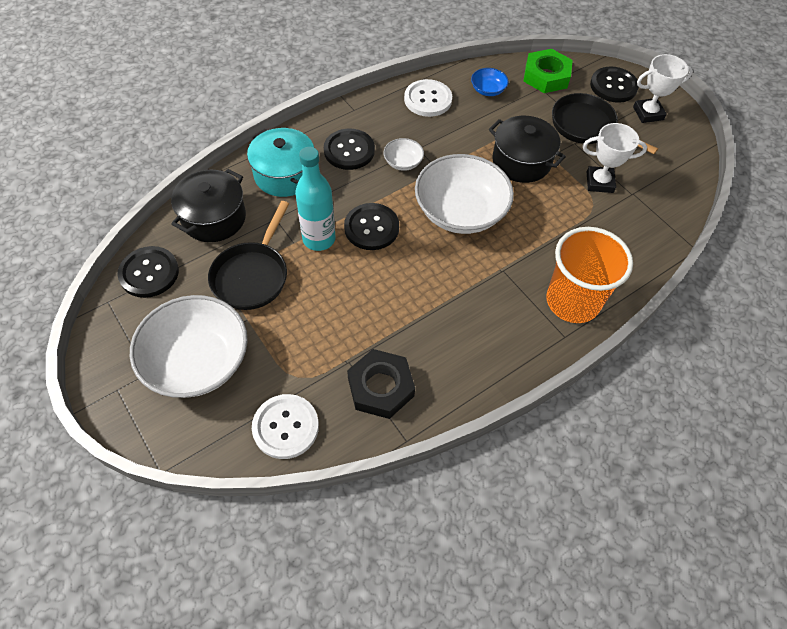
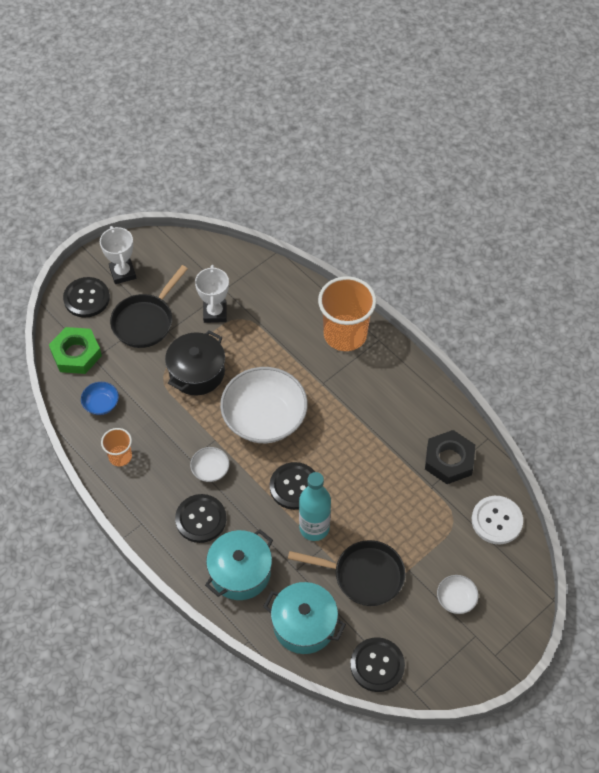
camera: 95 degrees left, 0 degrees up
white bowl [130,295,248,398] -> white bowl [437,575,479,614], size x0.44
black pot [171,169,246,242] -> turquoise pot [263,582,346,654]
white button [404,79,452,117] -> orange cup [101,428,132,466]

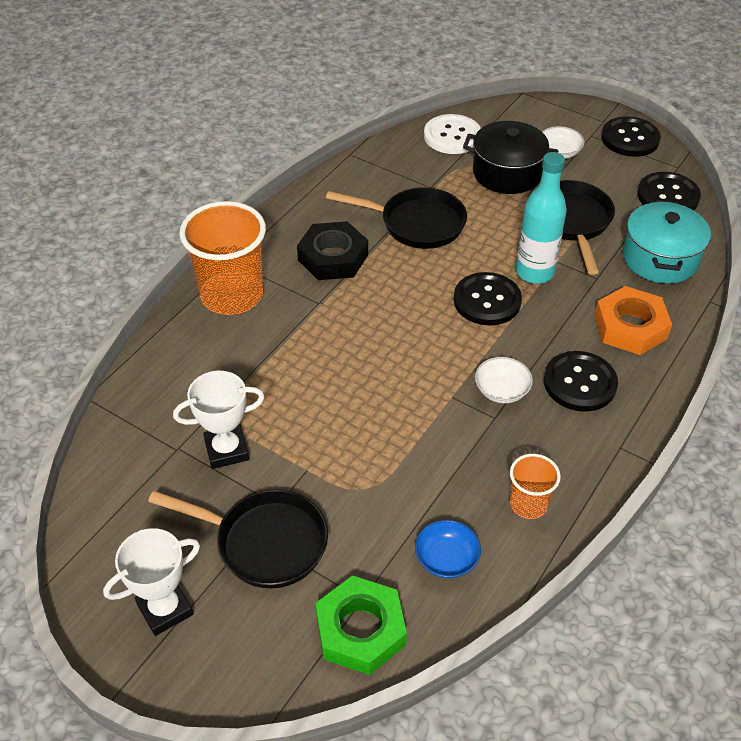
camera: 105 degrees left, 10 degrees down
black button [63,277,110,318] -> black button moved to [601,116,661,157]
black pot [165,330,225,395] -> black pot moved to [463,121,558,194]
turquoise pot [205,529,273,600] -> orange nut [594,286,672,355]
white bowl [220,367,308,443] -> none
black nut [425,430,475,484] -> black nut moved to [297,221,368,280]
none -> black pan [326,187,467,249]

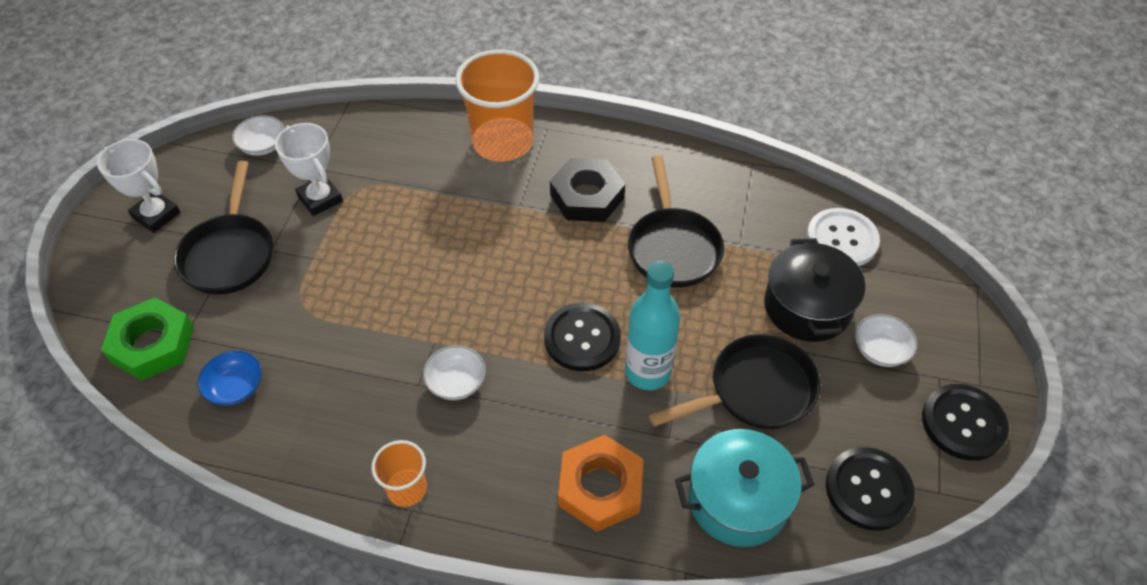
camera: 70 degrees right, 5 degrees up
orange cup [510,454,561,519] -> orange cup moved to [371,440,427,507]
black button [544,351,618,412] -> none
none -> white bowl [232,115,285,156]

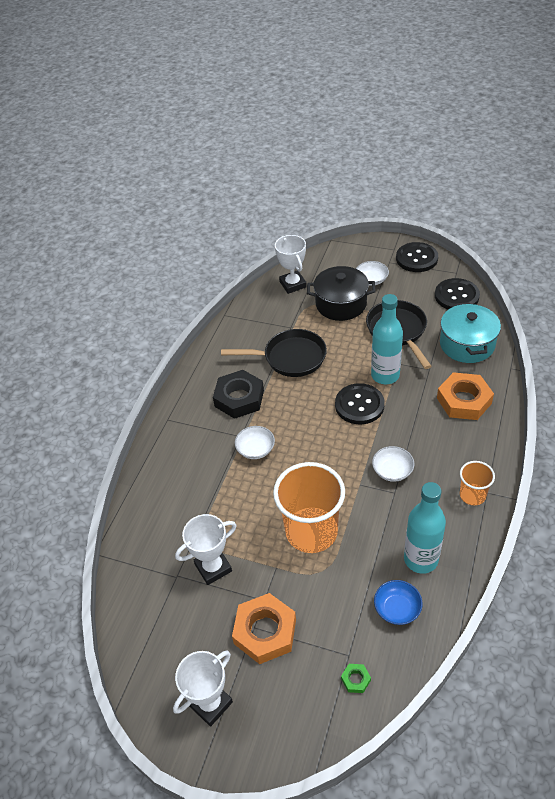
camera: 80 degrees left, 5 degrees down
green nut [101,297,194,381] -> green nut [341,664,371,693], size x0.42
black pan [174,161,273,295] -> orange nut [232,593,296,664]
white bowl [232,115,285,156] -> white bowl moved to [235,426,275,459]
orange cup [455,49,540,162] -> orange cup moved to [273,462,345,553]
white button [806,208,880,266] -> white trophy [275,235,307,294]
none -> turquoise bottle [404,482,446,574]

